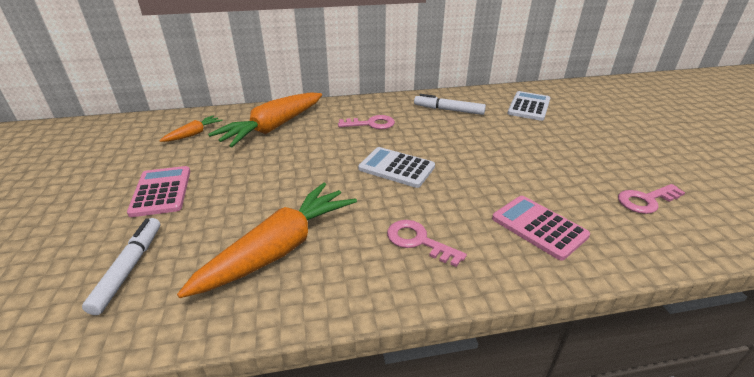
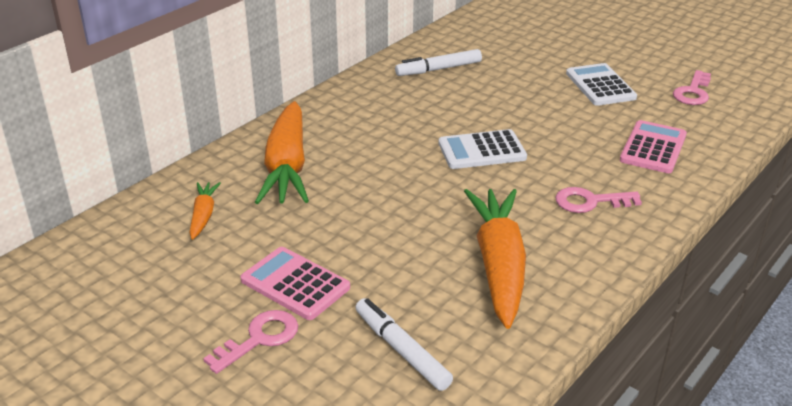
camera: 40 degrees left, 0 degrees up
pink key [338,115,395,129] -> pink key moved to [203,310,298,374]
pink calculator [492,196,590,261] -> pink calculator turned 105 degrees clockwise [620,120,687,173]
white calculator [507,91,550,121] -> white calculator moved to [566,63,637,106]

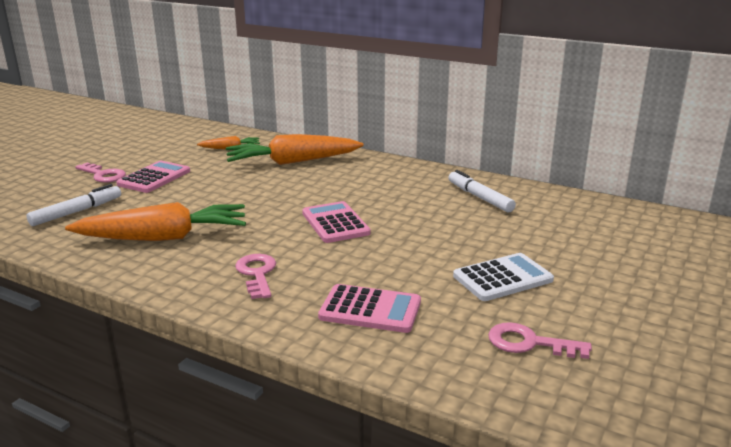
camera: 80 degrees right, 10 degrees down
white calculator [438,129,527,169] -> pink calculator [302,201,371,243]

